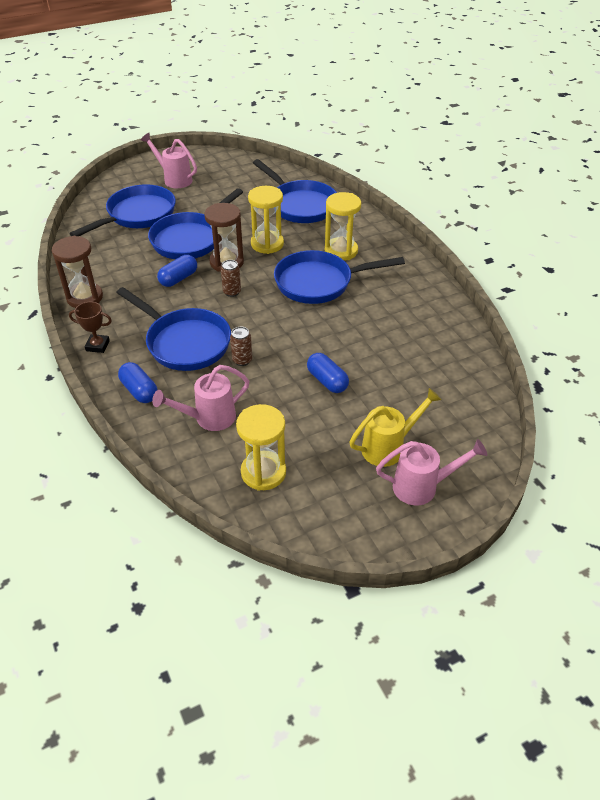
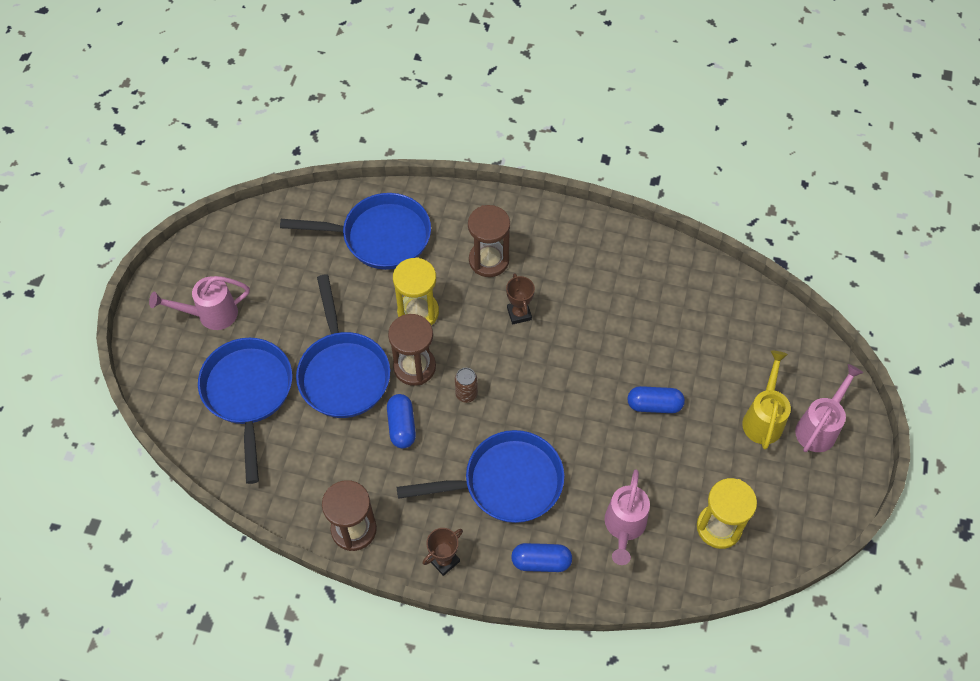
camera: 50 degrees left, 15 degrees up
brown can [230,327,252,366] -> none
blue pan [274,250,405,304] -> brown trophy [506,273,535,324]
yellow hourglass [325,192,361,261] -> brown hourglass [468,205,510,277]

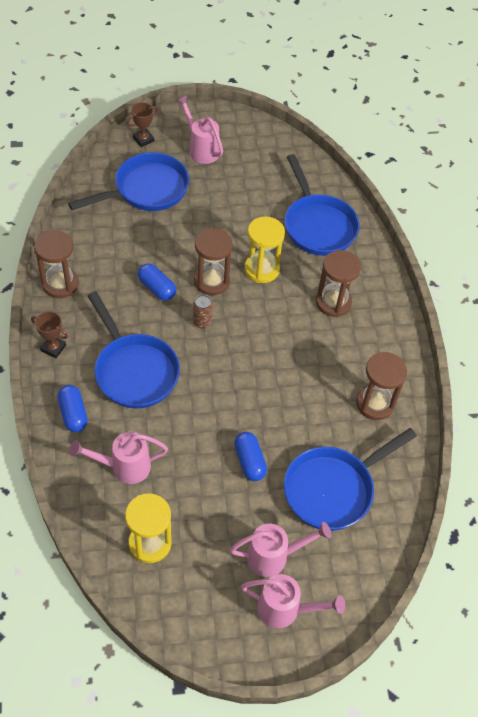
camera: 65 degrees right, 5 degrees down
blue pan [296,275,390,418] -> blue pan moved to [284,428,417,531]
blue capsule [387,394,416,448] -> blue capsule turned 75 degrees clockwise [138,263,176,301]
brown trophy [506,273,535,324] -> brown trophy moved to [127,102,158,147]
yellow watering can [742,351,791,450] -> pink watering can [230,522,331,577]
none -> brown hourglass [356,352,407,420]

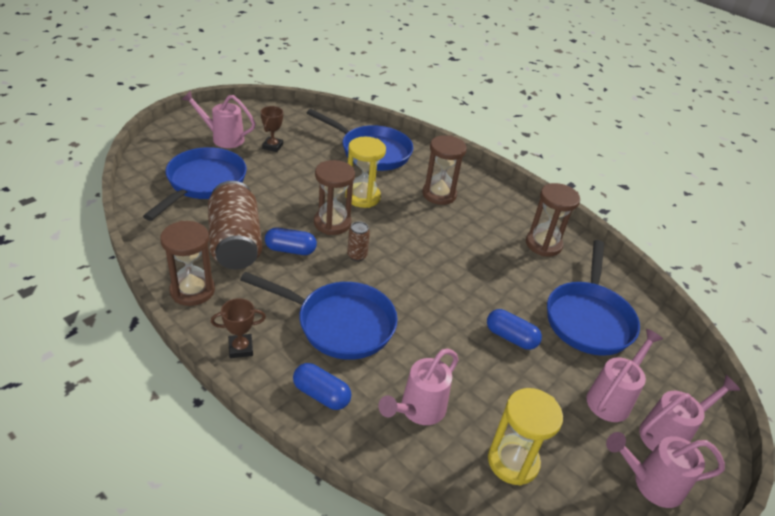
camera: 40 degrees left, 15 degrees down
brown trophy [127,102,158,147] -> brown trophy moved to [260,106,283,152]
none -> brown can [208,181,262,270]
none -> pink watering can [606,432,725,508]

